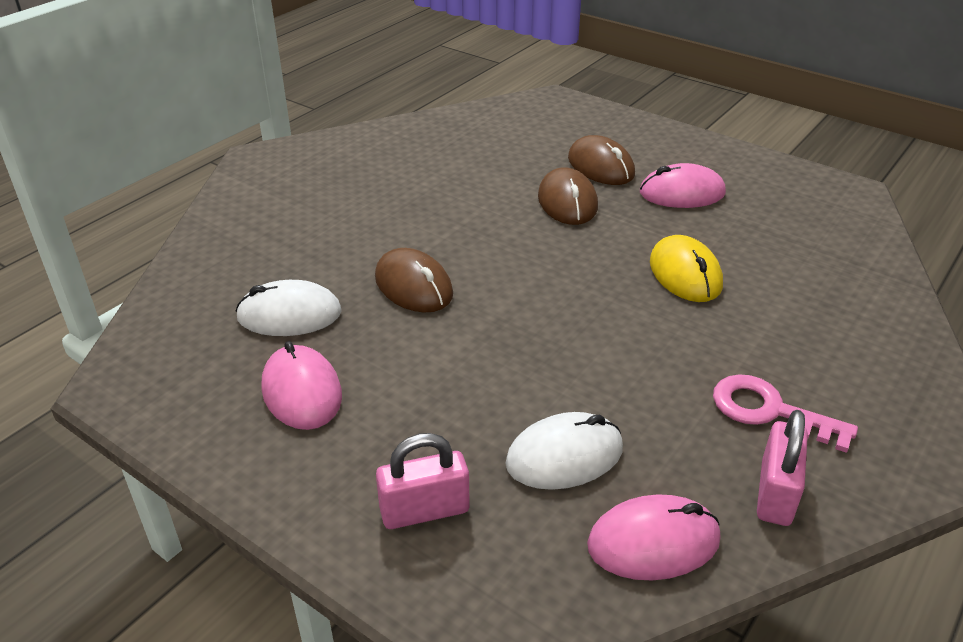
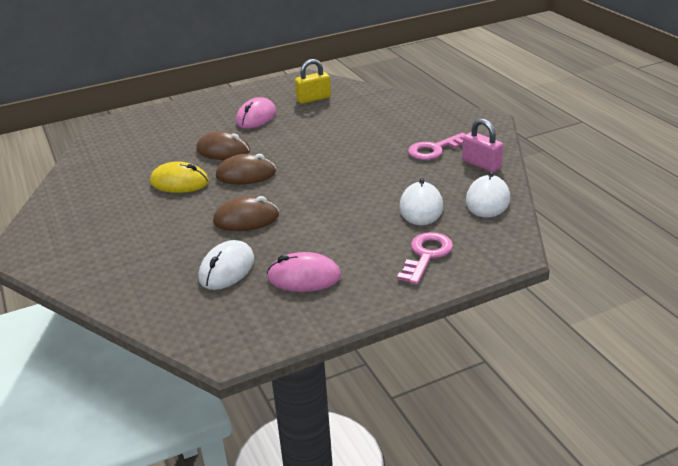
camera: 60 degrees left, 5 degrees down
pink padlock [376,433,470,529] -> pink key [397,232,453,285]
brown mouse [568,135,635,185] -> brown mouse moved to [216,154,276,185]
pink mouse [587,494,721,581] -> white mouse [466,171,510,218]
yellow mouse [650,235,723,302] -> yellow mouse moved to [150,162,209,193]
none -> yellow padlock [295,59,331,104]

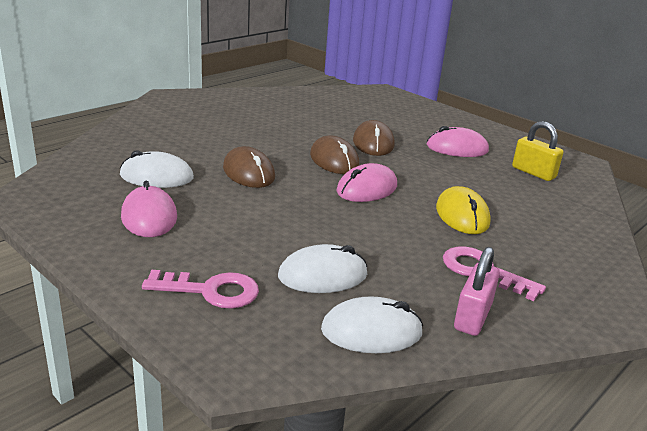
camera: 65 degrees right, 5 degrees down
yellow mouse [150,162,209,193] -> yellow mouse moved to [436,186,491,234]
none -> pink mouse [336,163,397,202]

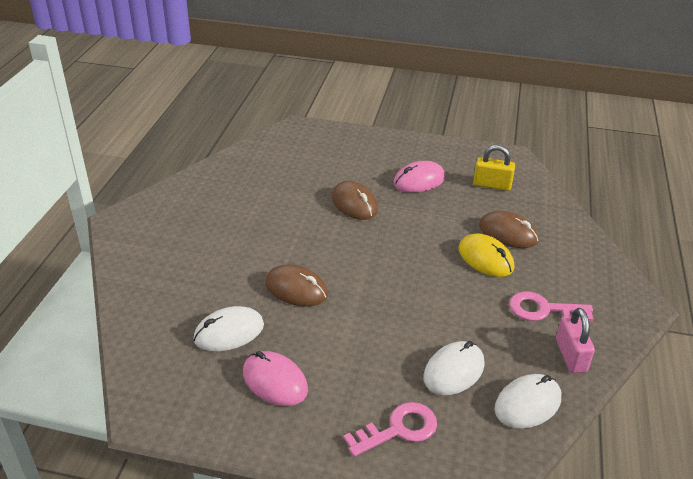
camera: 30 degrees left, 10 degrees up
brown mouse [310,135,359,174] -> brown mouse moved to [479,211,538,248]
pink mouse [336,163,397,202] -> none

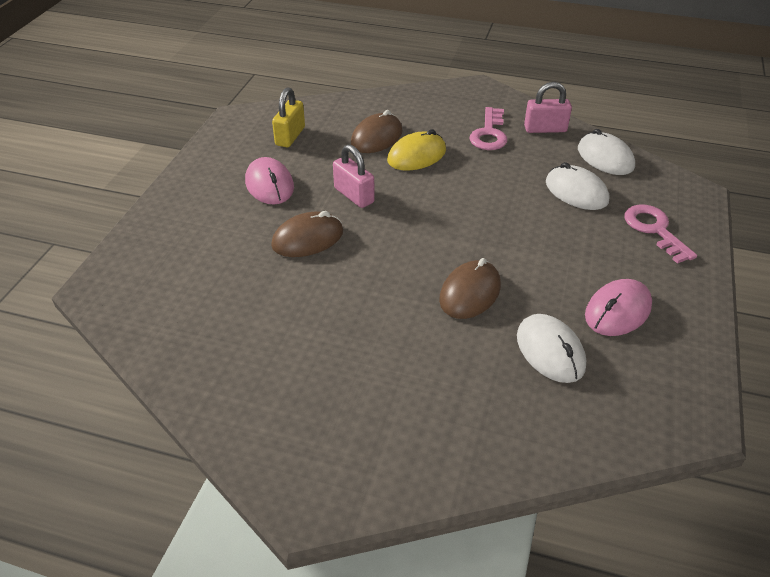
camera: 85 degrees left, 5 degrees up
none -> pink padlock [333,144,375,208]

